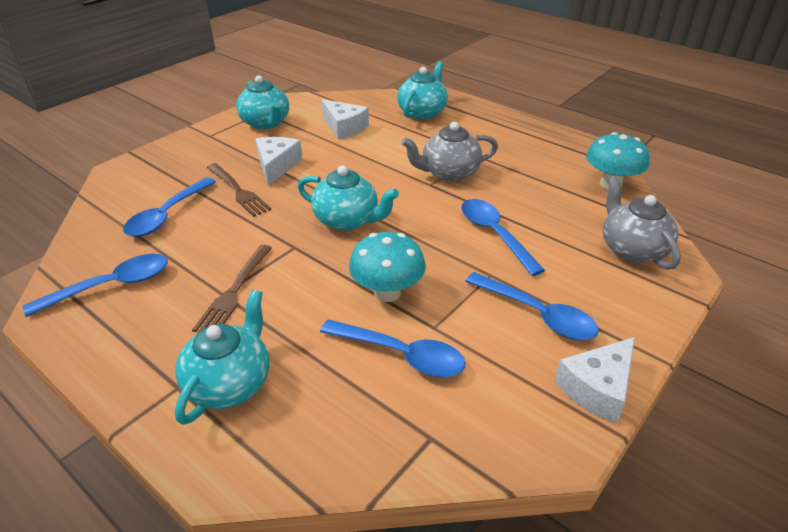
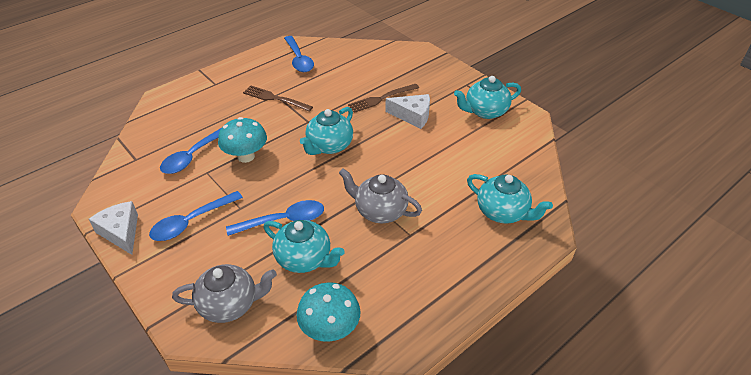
camera: 100 degrees right, 5 degrees up
blue spoon [123,177,216,237] -> none
turquoise teapot [175,290,269,425] -> turquoise teapot moved to [264,220,345,273]
white cheese [322,99,369,140] -> none
grey teapot [401,122,498,182] -> grey teapot turned 60 degrees counterclockwise [339,168,422,223]

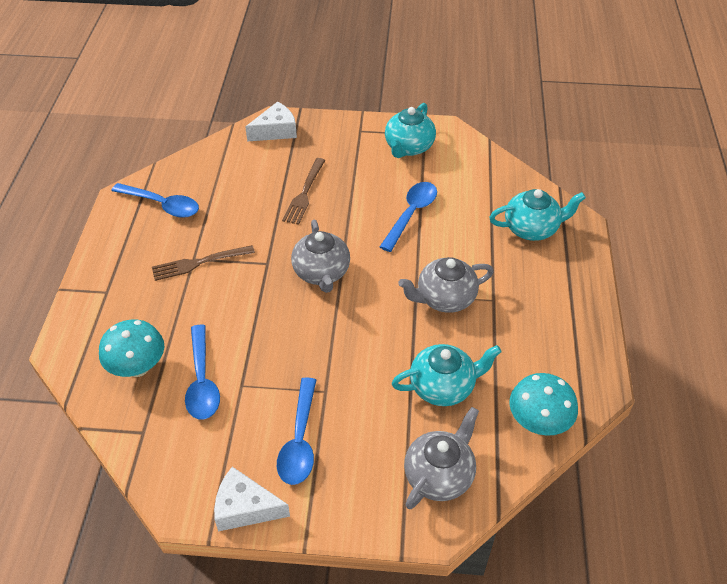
camera: 45 degrees left, 5 degrees up
turquoise mushroom [218,117,267,163] -> turquoise mushroom moved to [99,320,164,377]
blue spoon [226,200,324,236] -> blue spoon moved to [380,182,437,252]
turquoise teapot [300,107,353,155] -> grey teapot [291,220,350,293]
white cheese [385,94,430,129] -> white cheese moved to [245,102,297,142]

